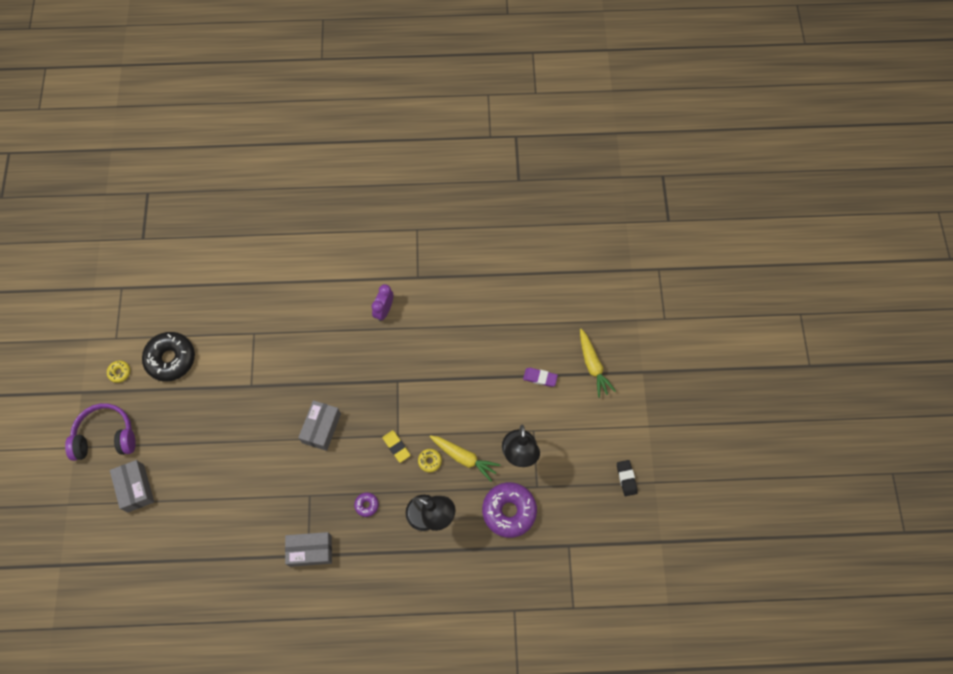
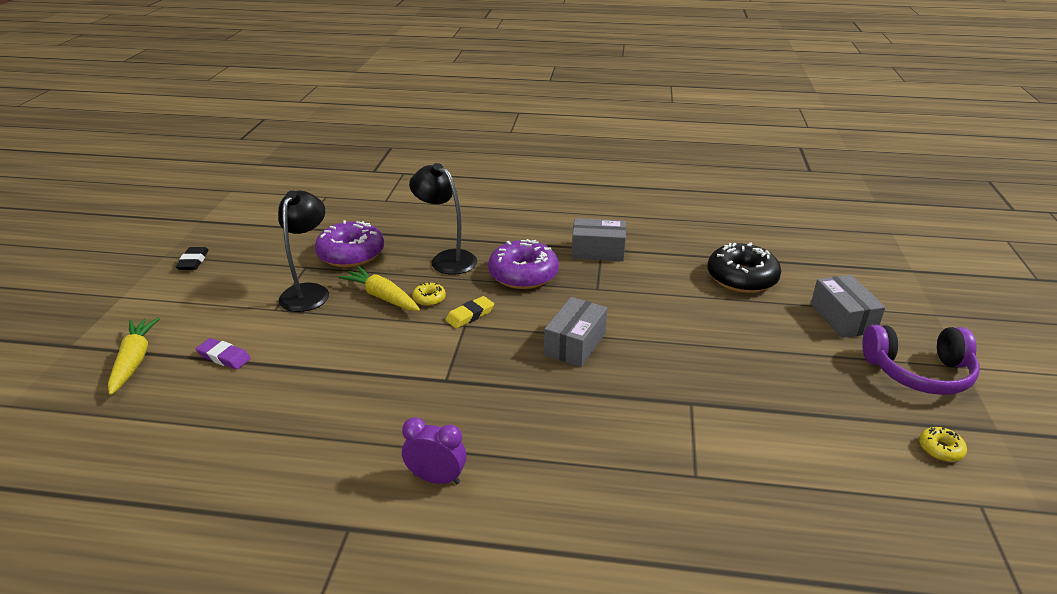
camera: 170 degrees left, 35 degrees down
black donut [142,332,195,381] -> black donut moved to [707,242,781,293]
purple donut [354,492,379,517] -> purple donut [488,239,559,289], size x2.24
purple clock [372,284,393,321] -> purple clock turned 105 degrees counterclockwise [402,417,467,484]
yellow eraser [382,430,411,463] -> yellow eraser turned 75 degrees clockwise [446,296,494,328]

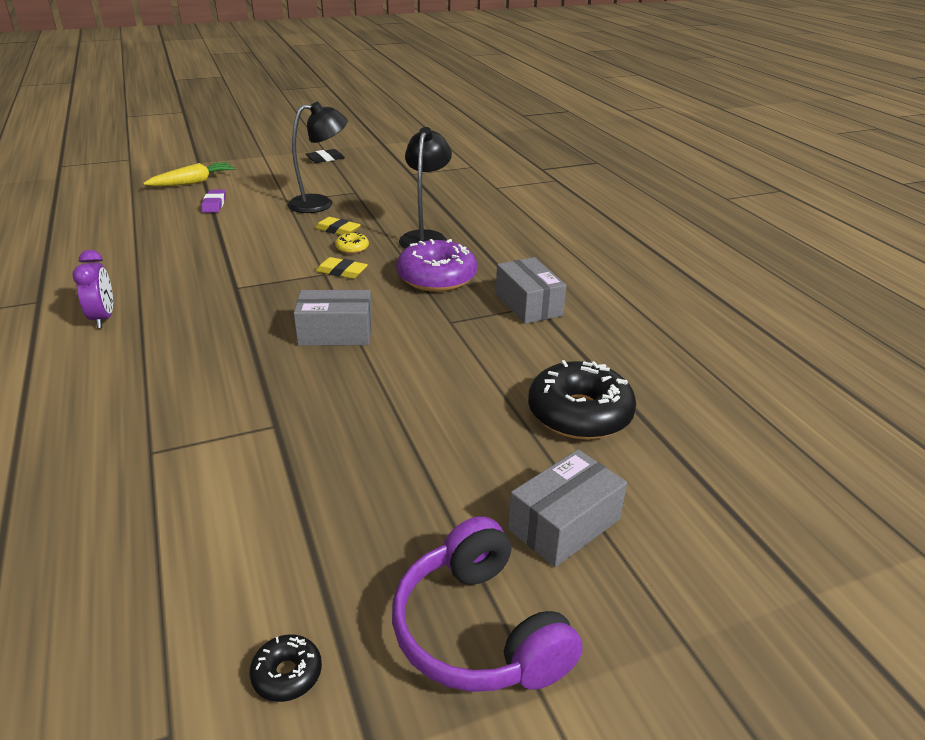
camera: 60 degrees right, 0 degrees up
purple donut [315,220,384,267] -> none
yellow carrot [338,266,420,311] -> yellow eraser [315,217,361,235]
yellow donut [919,427,967,462] -> black donut [249,634,322,702]

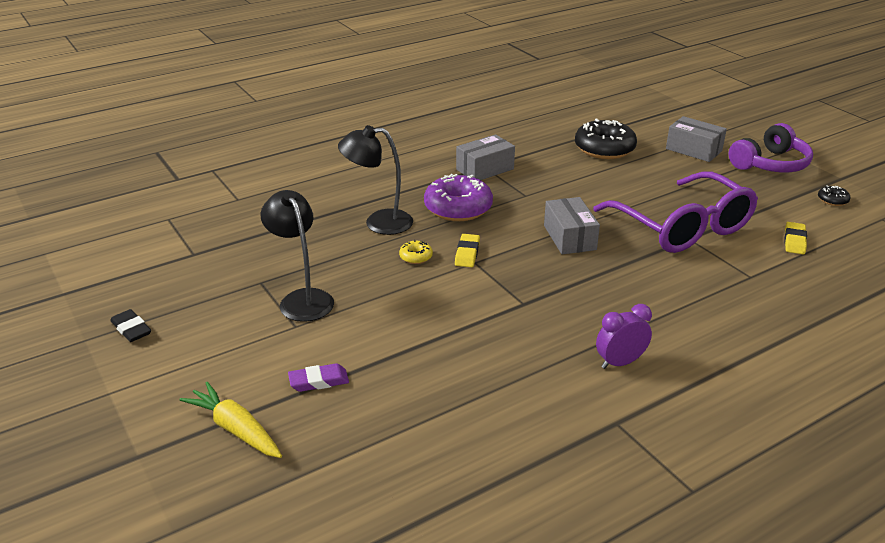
camera: 100 degrees left, 0 degrees up
yellow eraser [315,217,361,235] -> yellow eraser moved to [784,222,807,255]
none -> purple glasses [593,171,758,253]

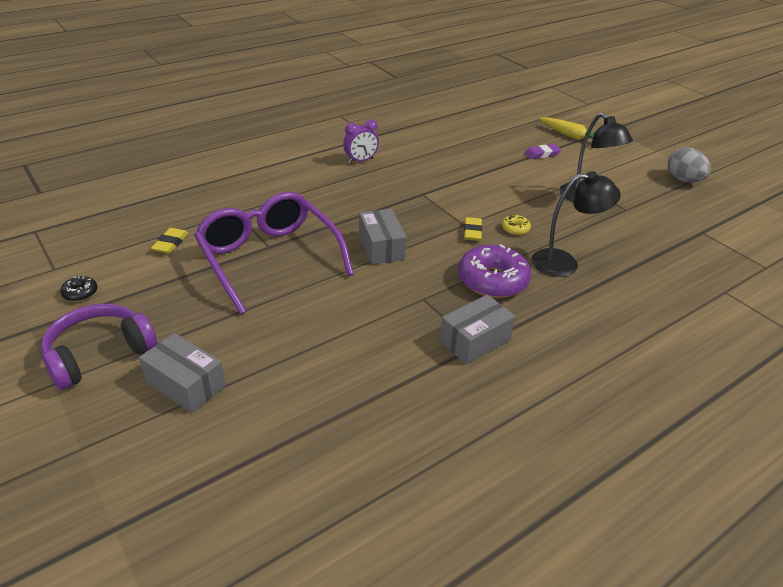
camera: 175 degrees right, 5 degrees up
black eraser [110,309,151,342] -> grey egg [668,147,711,182]
black donut [575,119,637,159] -> none

